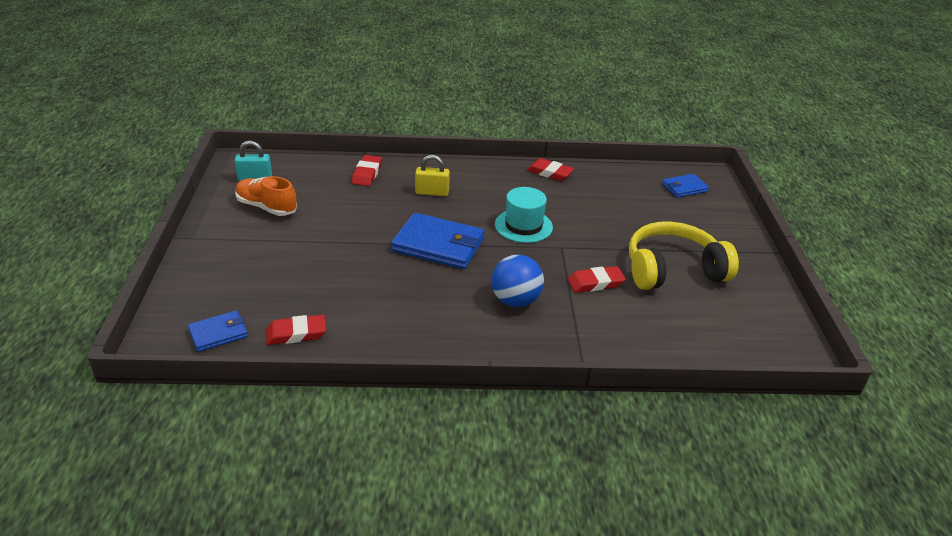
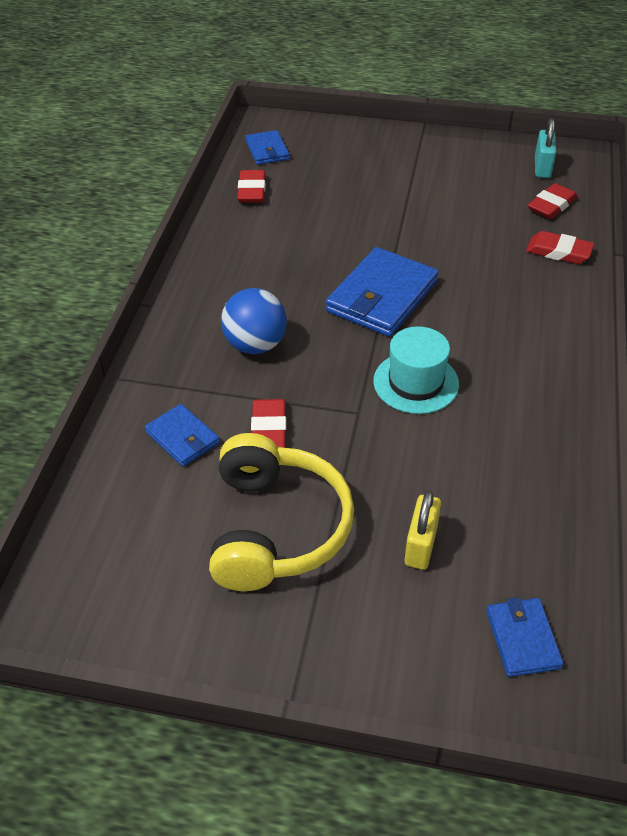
camera: 105 degrees right, 10 degrees up
orange shoe [235,176,297,216] -> none
yellow padlock [415,155,450,196] -> yellow padlock moved to [405,490,441,570]
red eraser [527,158,574,181] -> red eraser moved to [528,183,578,219]
none -> blue wallet [145,404,220,467]

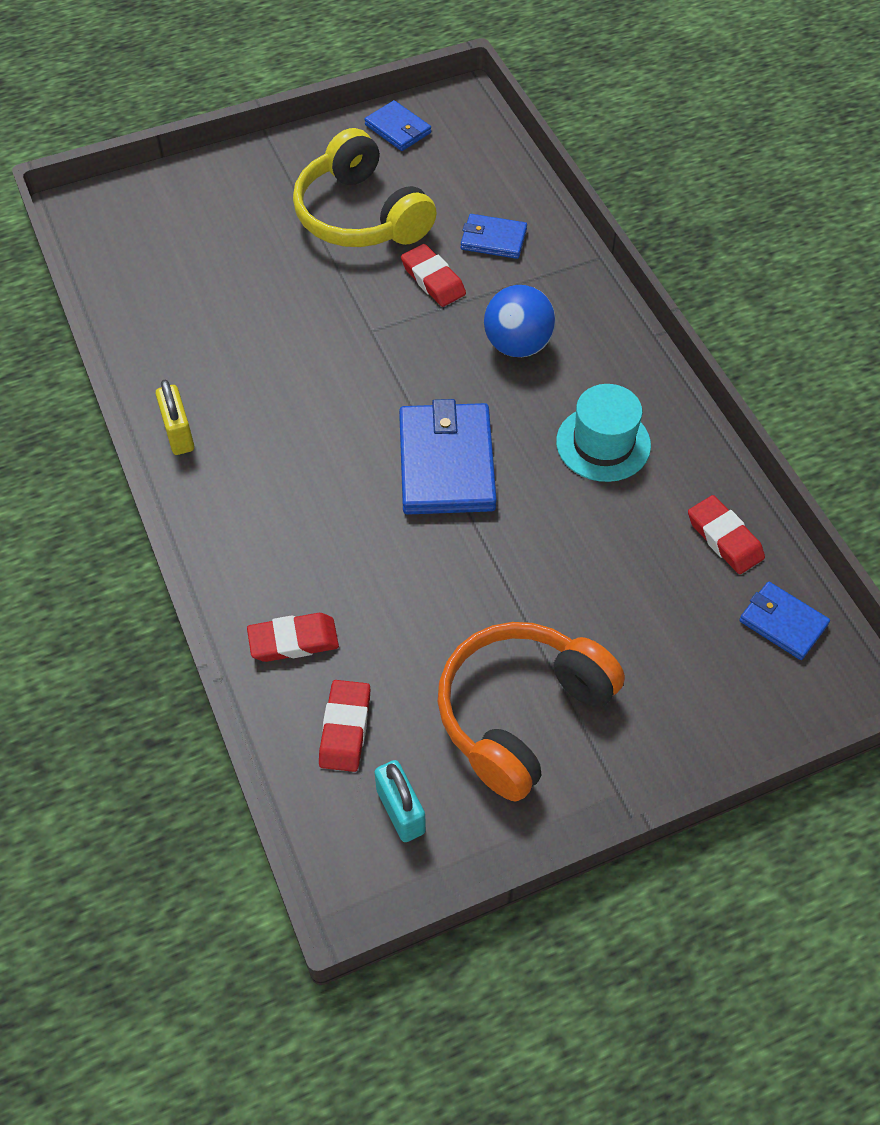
camera: 145 degrees right, 10 degrees up
turquoise hat [373,326,459,414] -> turquoise hat moved to [556,384,651,482]
yellow padlock [405,490,441,570] -> yellow padlock moved to [156,380,194,455]
blue wallet [486,597,563,677] -> blue wallet moved to [365,100,431,151]
none -> orange headphones [438,622,625,801]

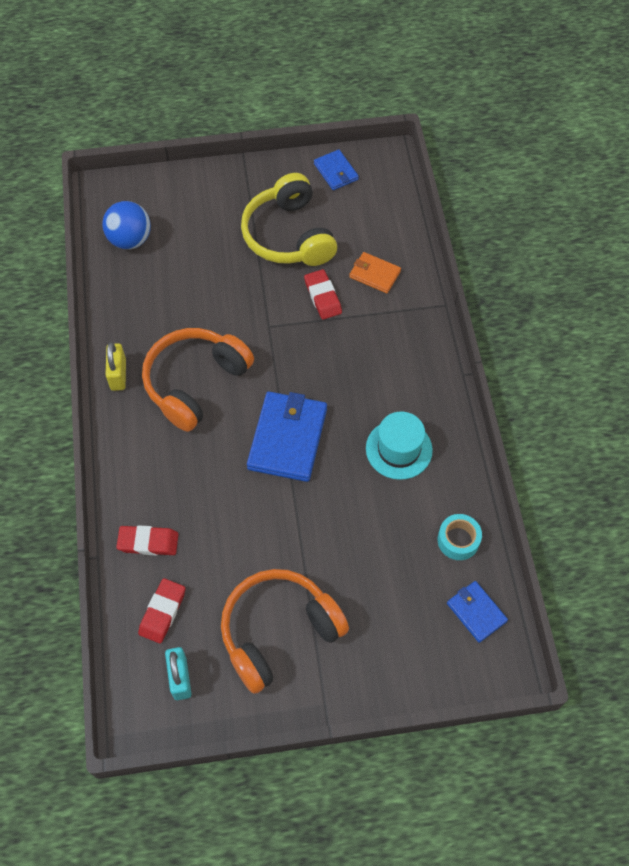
camera: 15 degrees right, 5 degrees up
blue wallet [461,214,527,259] -> orange wallet [349,252,401,293]
blue ball [484,285,556,357] -> blue ball moved to [102,201,151,249]
red eraser [688,495,765,574] -> turquoise tape [438,514,482,560]
none -> orange headphones [142,328,254,432]

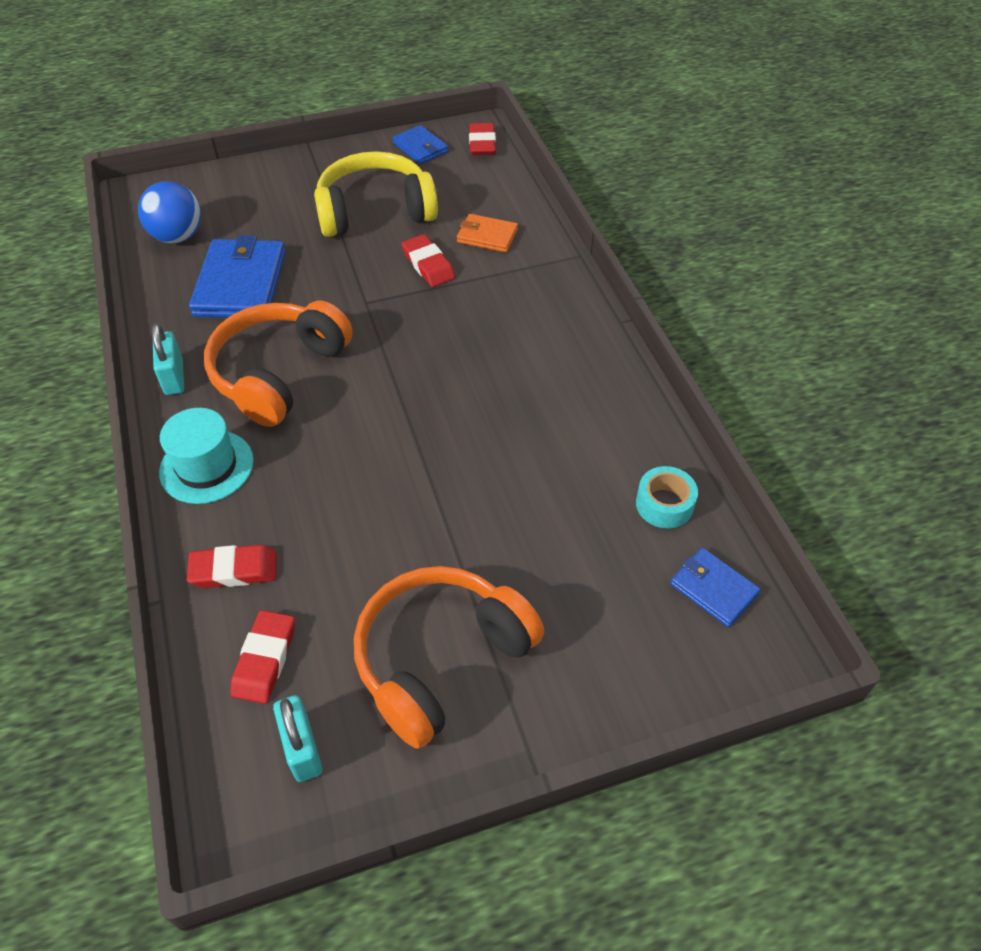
camera: 10 degrees left, 10 degrees down
yellow padlock [106,342,126,391] -> turquoise padlock [152,323,184,395]
yellow headphones [241,173,337,266] -> yellow headphones turned 105 degrees clockwise [314,151,438,237]
blue wallet [247,392,327,482] -> blue wallet moved to [189,235,286,318]
turquoise hat [366,411,433,480] -> turquoise hat moved to [159,408,254,504]
none -> red eraser [469,123,496,155]

